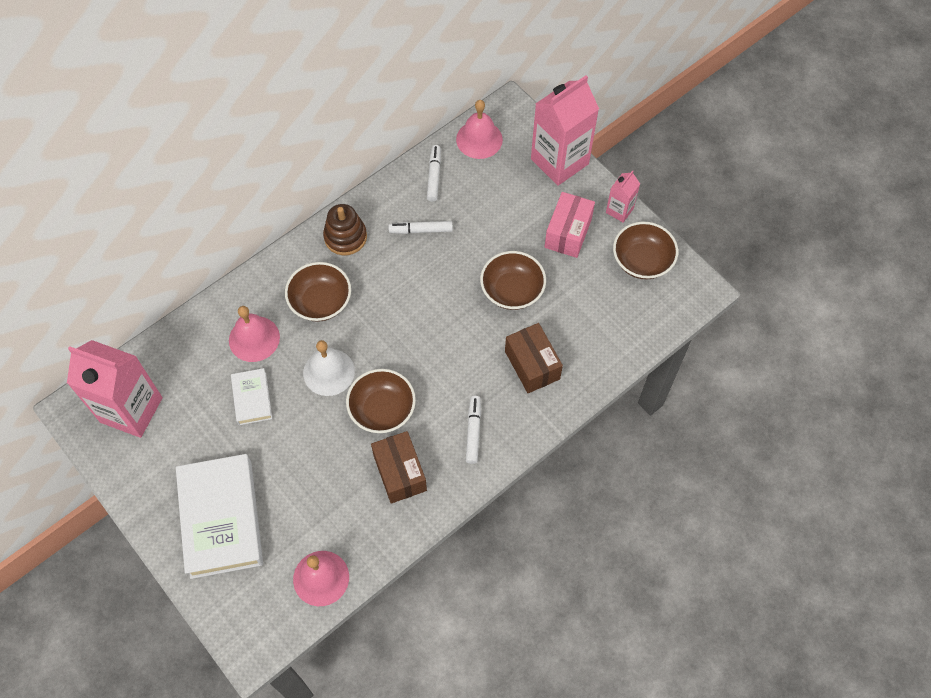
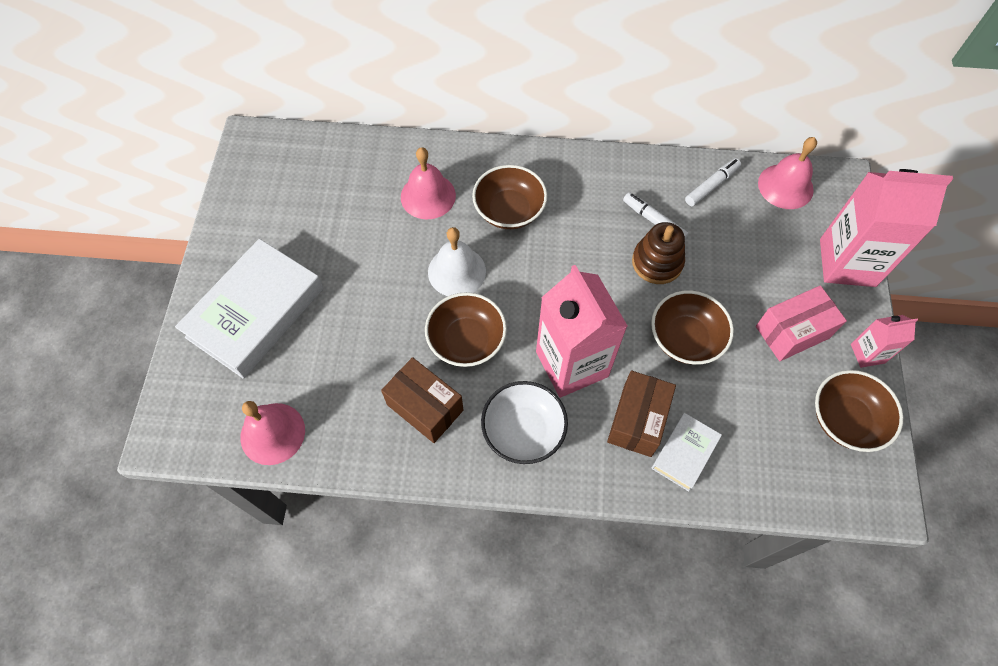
camera: 45 degrees right, 0 degrees up
pink carton [67,340,163,438] -> pink carton moved to [536,265,628,398]
white book [231,368,272,425] -> white book moved to [651,413,722,492]
brown stacking toy [323,204,367,255] -> brown stacking toy moved to [632,222,685,284]
brown box [371,431,427,504] -> brown box turned 75 degrees counterclockwise [381,357,463,443]
white marker [466,396,481,464] -> white bowl [481,381,568,464]

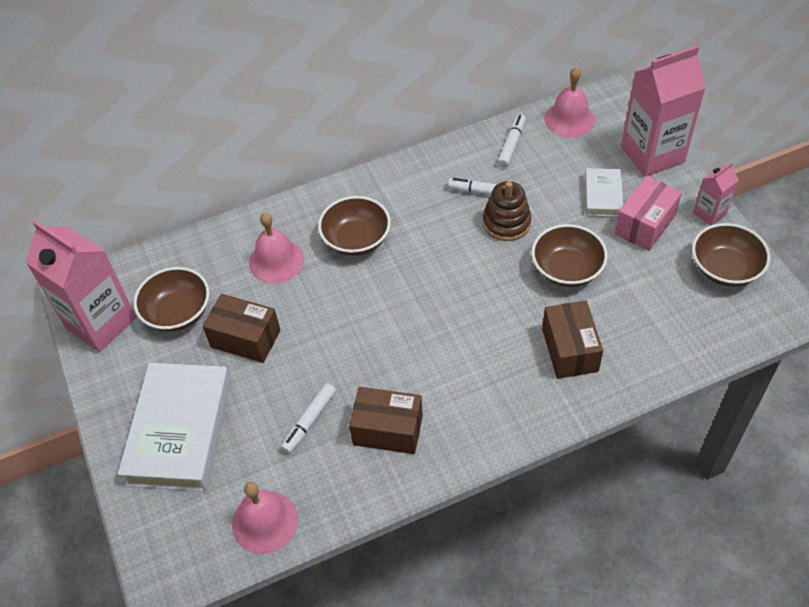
camera: 25 degrees left, 10 degrees down
brown bowl [425,292,507,367] -> brown bowl moved to [134,267,210,332]
white bell [428,227,486,296] -> none
white bowl [481,381,568,464] -> none
pink carton [536,265,628,398] -> pink carton moved to [26,220,136,352]
white book [651,413,722,492] -> white book moved to [585,168,623,217]
none -> brown box [203,294,280,363]
none -> white marker [281,383,336,454]

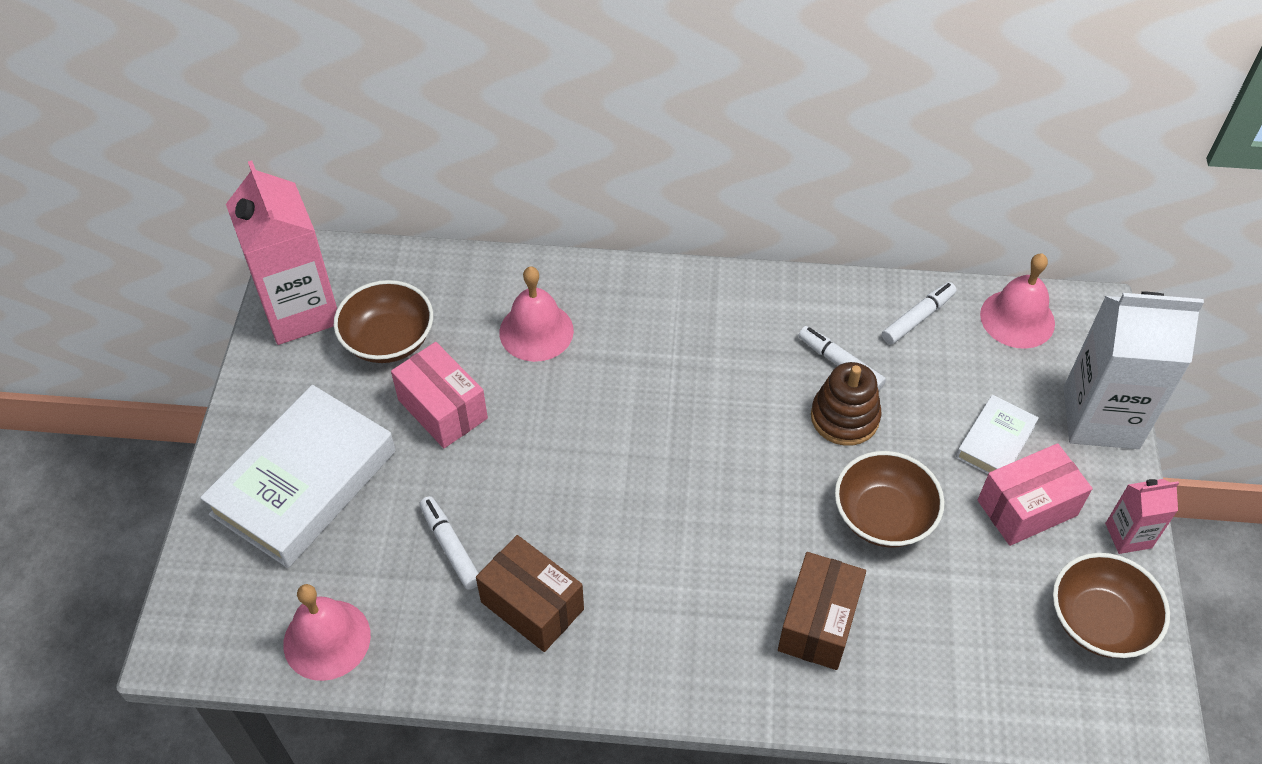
camera: 25 degrees right, 0 degrees up
brown box [203,294,280,363] -> pink box [391,342,488,448]
white marker [281,383,336,454] -> white marker turned 90 degrees clockwise [419,496,479,590]
brown bowl [318,196,391,256] -> none
pink carton [621,46,706,177] -> white carton [1064,291,1204,449]

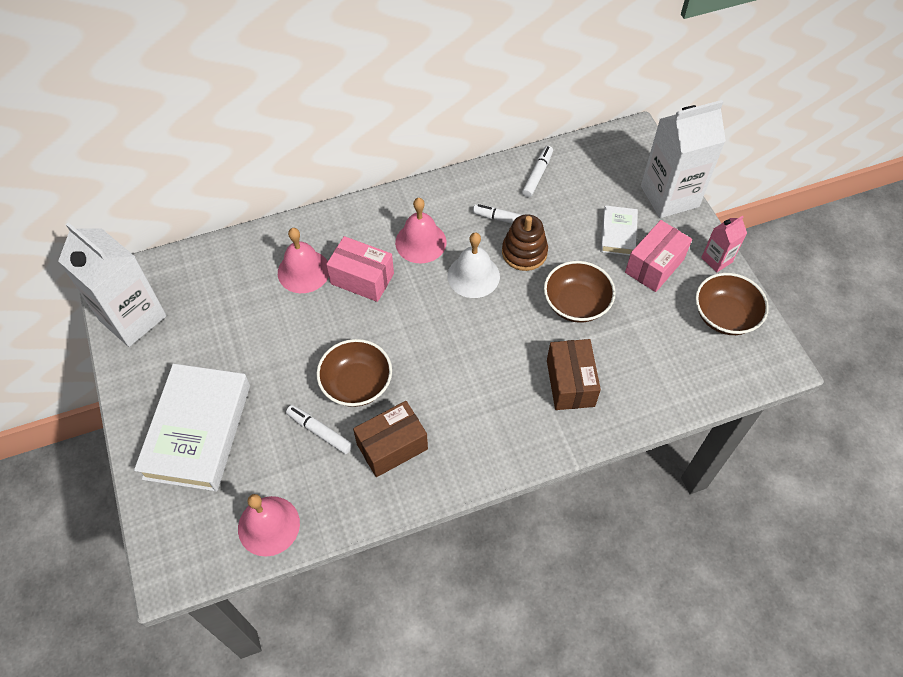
camera: 25 degrees left, 5 degrees up
pink carton [226,160,337,345] -> white carton [58,222,167,347]
brown bowl [334,280,433,363] -> brown bowl moved to [317,339,392,407]
pink box [391,342,488,448] -> pink box moved to [326,236,394,302]
brown box [476,535,584,652] -> brown box turned 45 degrees counterclockwise [353,401,428,477]
pink bell [980,254,1055,349] -> pink bell moved to [395,198,447,263]
none -> white bell [448,233,500,298]

